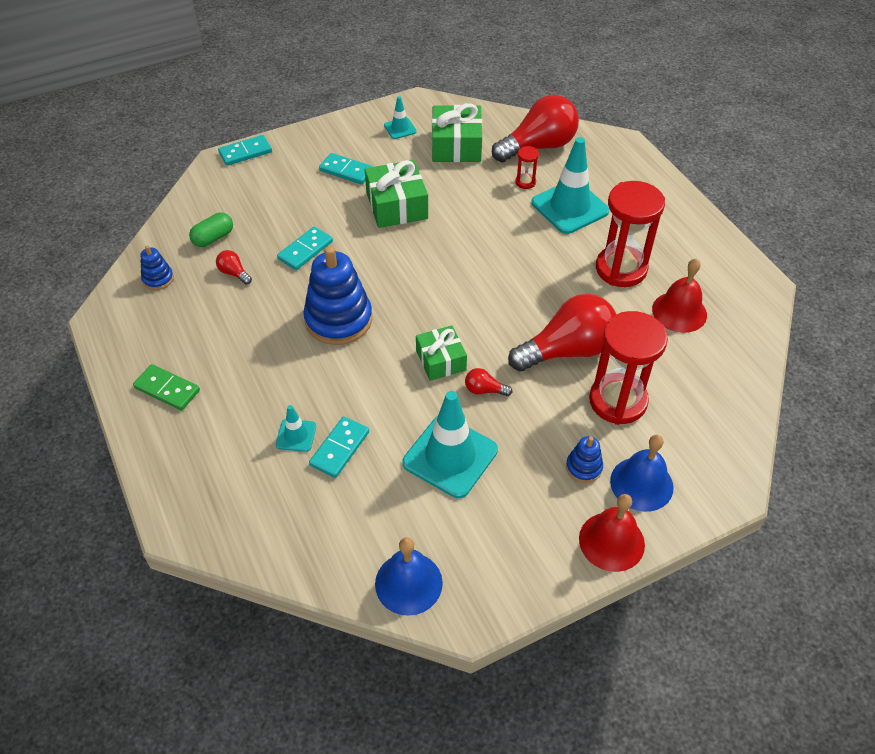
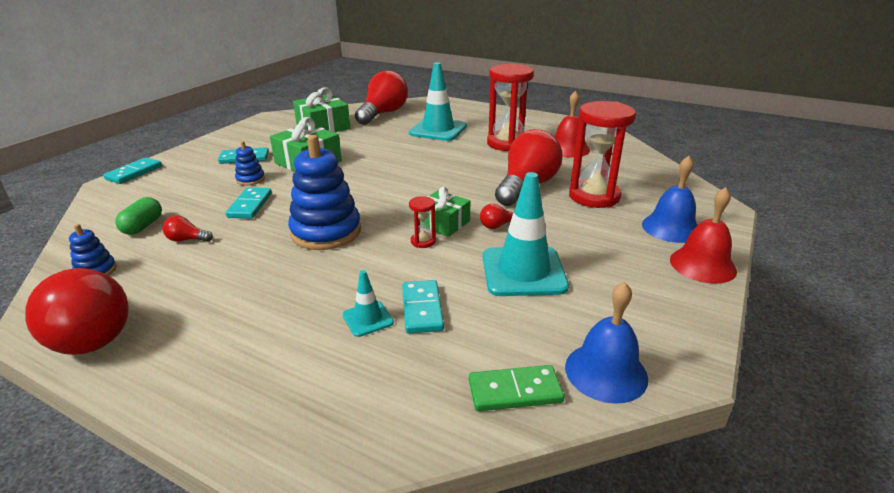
camera: 35 degrees left, 20 degrees down
green domino [133,364,200,411] -> green domino moved to [469,365,564,411]
turquoise traffic cone [384,96,417,139] -> none
red hourglass [515,146,539,189] -> red hourglass moved to [409,196,436,248]
blue stacking toy [566,436,603,483] -> blue stacking toy moved to [235,141,265,186]
none -> red light bulb [25,268,128,355]

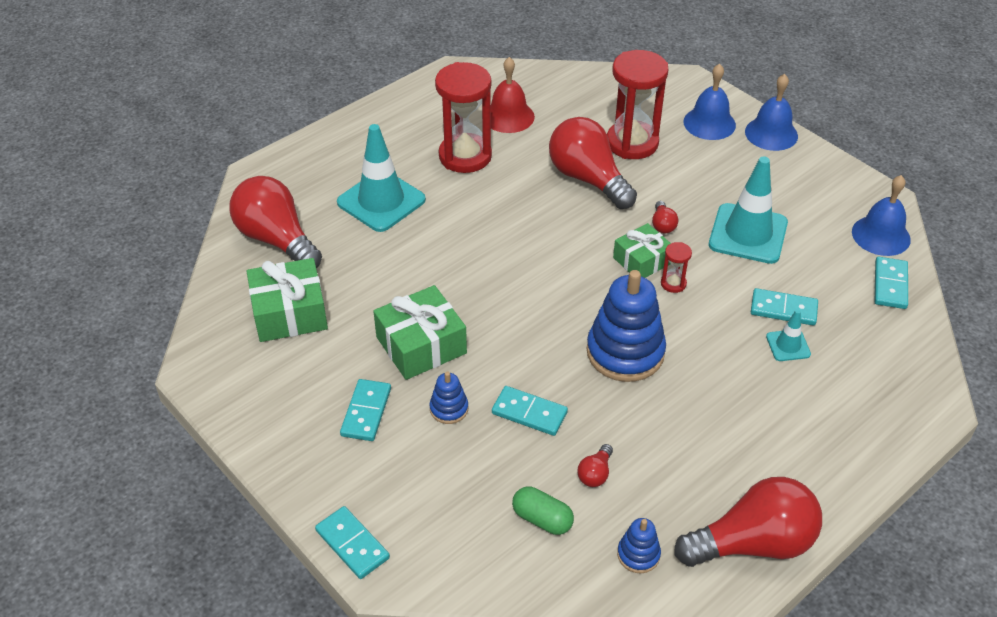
camera: 70 degrees left, 15 degrees up
green domino [469,365,564,411] -> turquoise domino [875,257,908,309]
red bell [670,187,737,284] -> blue bell [745,74,798,151]

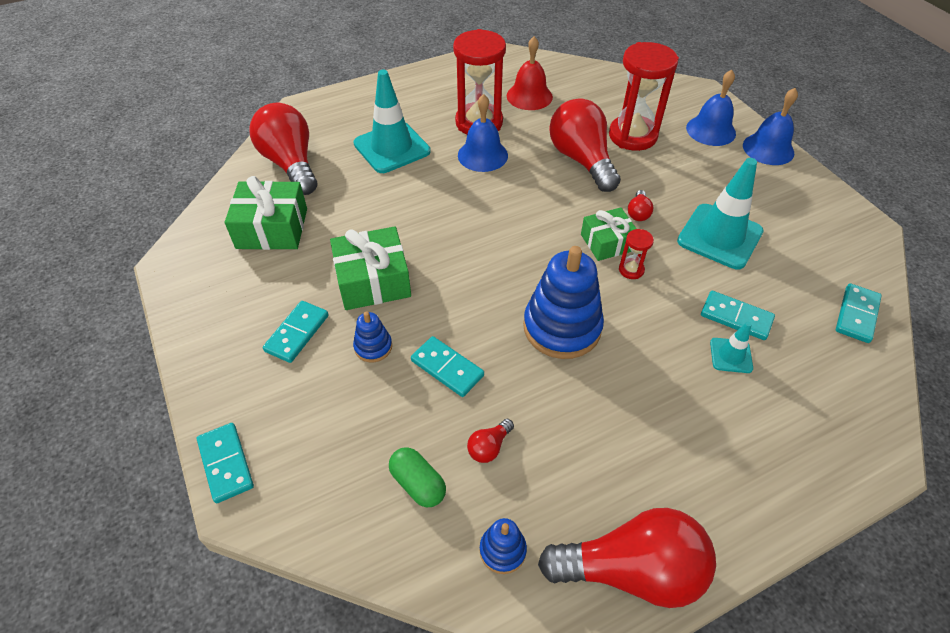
camera: 15 degrees right, 5 degrees up
blue bell [852,175,911,256] -> blue bell moved to [458,94,508,172]

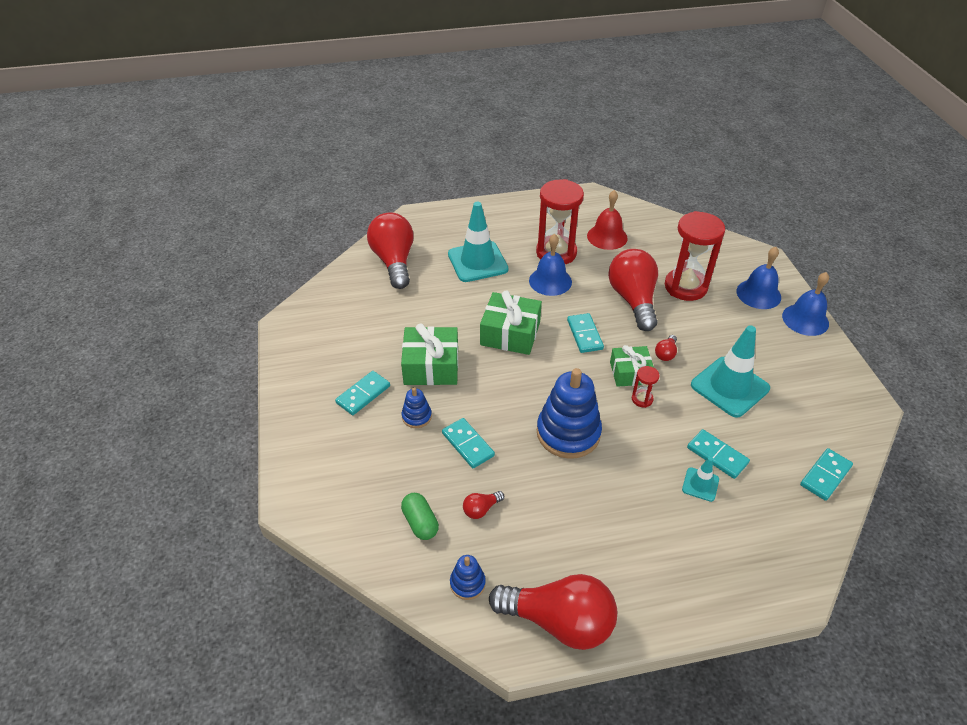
camera: 15 degrees right, 5 degrees down
turquoise domino [197,423,254,503] -> turquoise domino moved to [567,313,604,353]
green gift [225,176,307,250] -> green gift moved to [480,290,542,355]

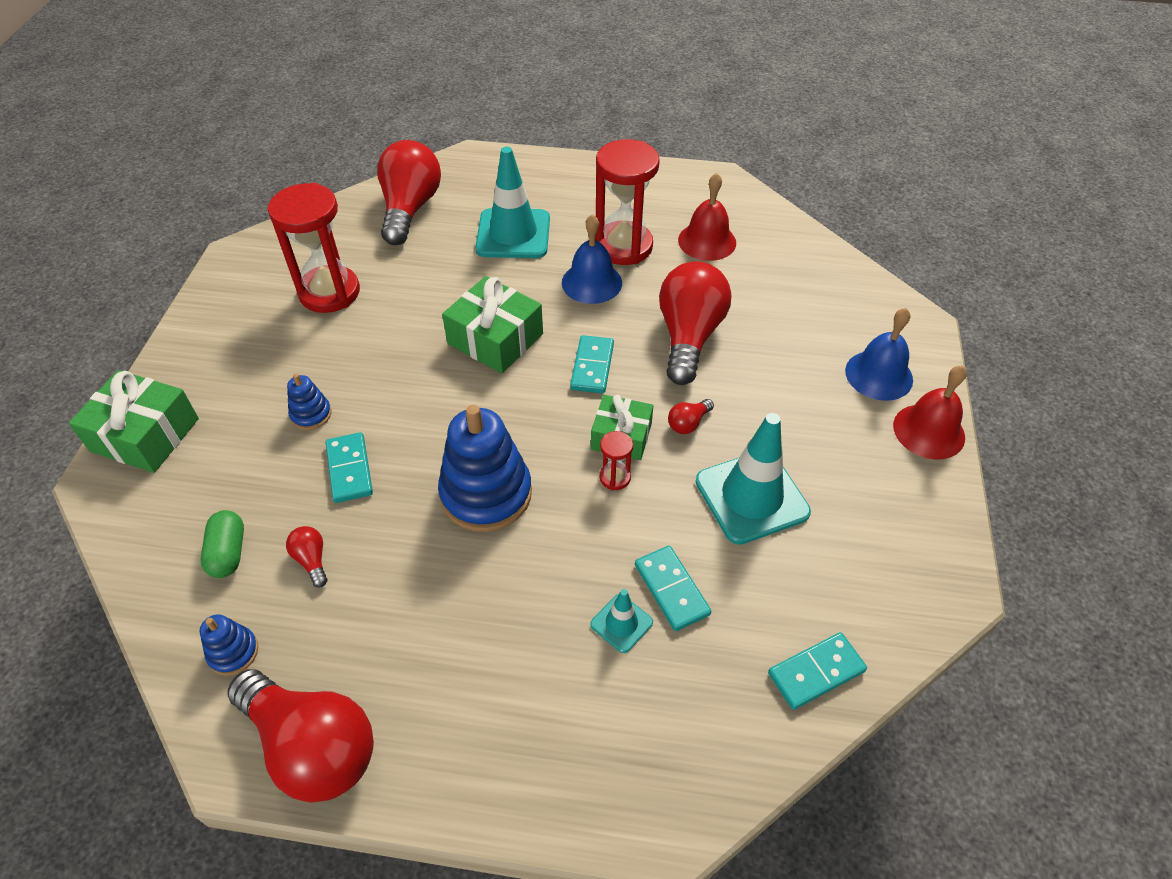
camera: 20 degrees right, 5 degrees up
turquoise domino [335,371,390,415] -> none
green gift [401,323,458,385] -> green gift moved to [69,370,199,473]
red light bulb [463,491,504,519] -> red light bulb turned 75 degrees clockwise [286,526,327,588]
red hourglass [665,211,725,301] -> red hourglass moved to [267,183,360,313]
blue bell [782,272,829,336] -> red bell [893,365,967,459]

